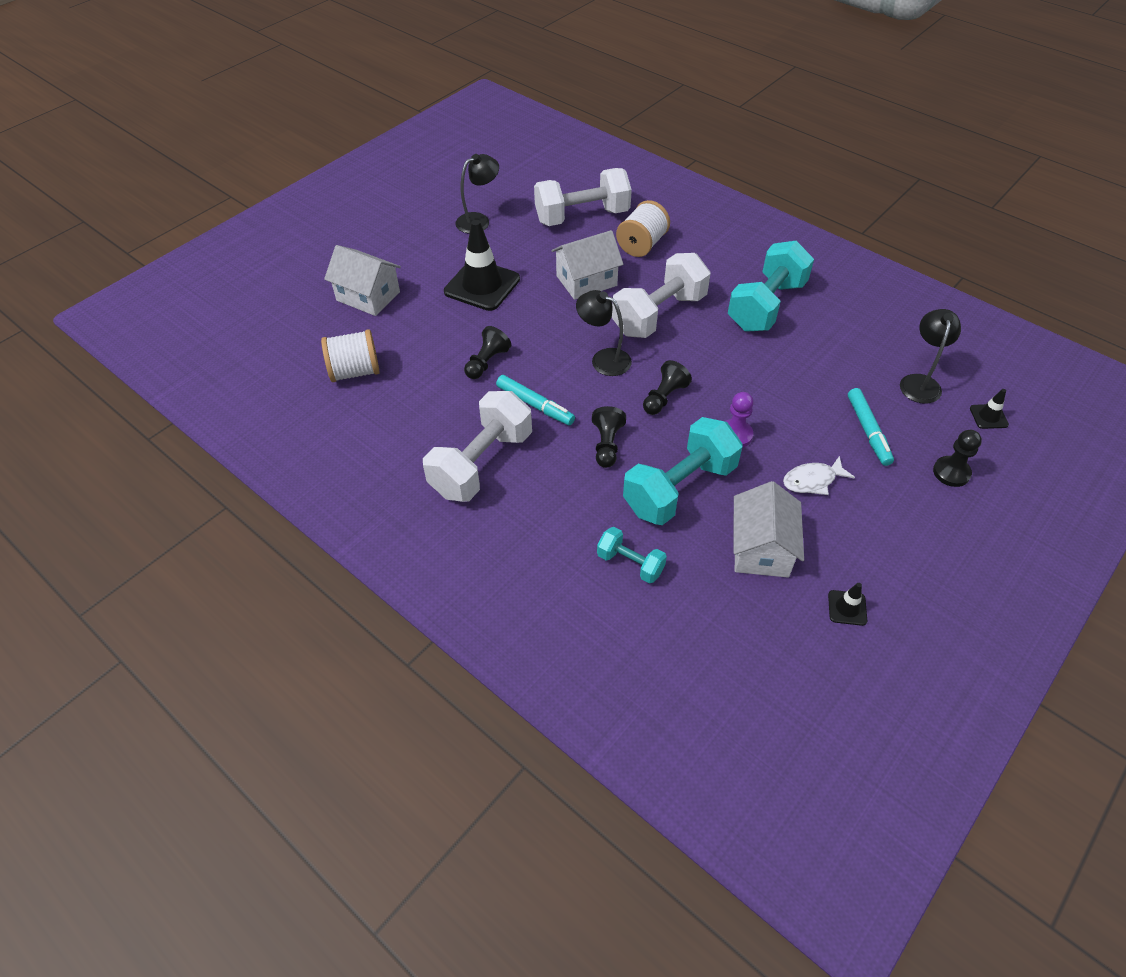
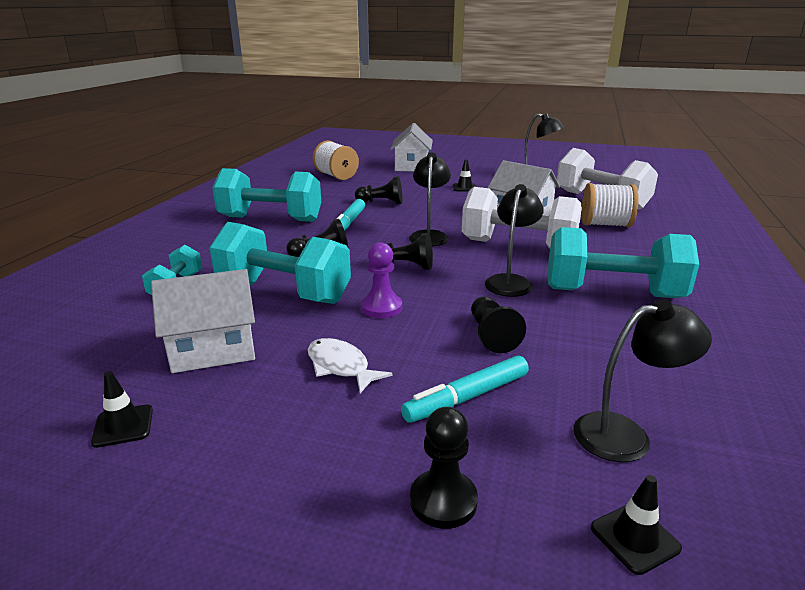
camera: 65 degrees right, 25 degrees down
white dumbbell [423,391,532,502] -> turquoise dumbbell [212,168,321,222]
black traffic cone [444,220,520,311] -> black traffic cone [453,159,476,192], size x0.44
none -> black pawn [471,296,526,353]
none -> black lamp [485,184,544,297]

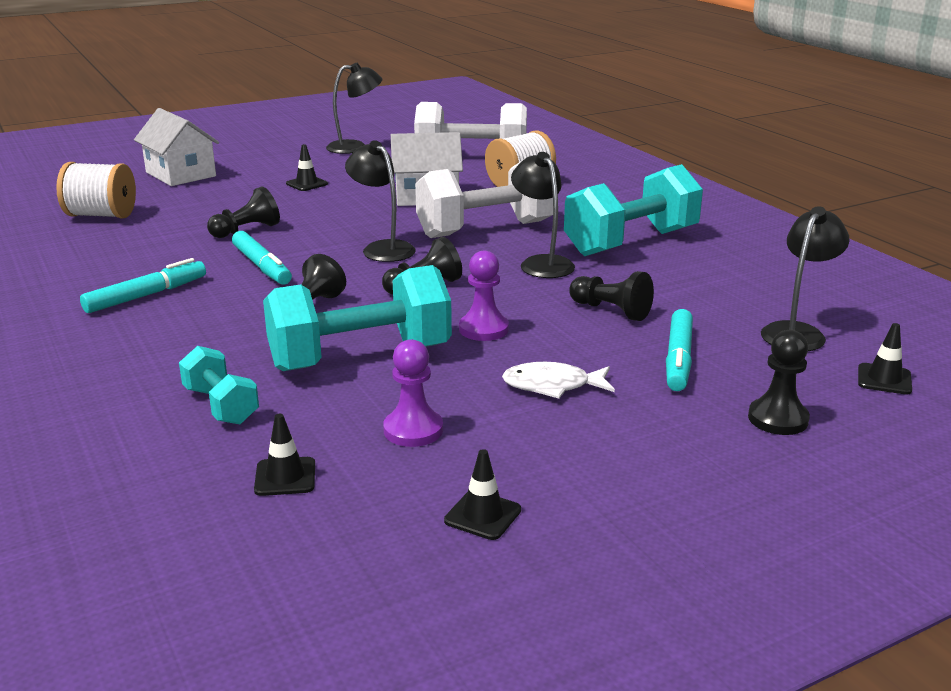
camera: 45 degrees left, 0 degrees up
white house [151,269,255,373] -> purple pawn [383,339,443,447]
turquoise dumbbell [212,168,321,222] -> turquoise marker [80,258,206,313]
none -> black traffic cone [254,414,315,496]

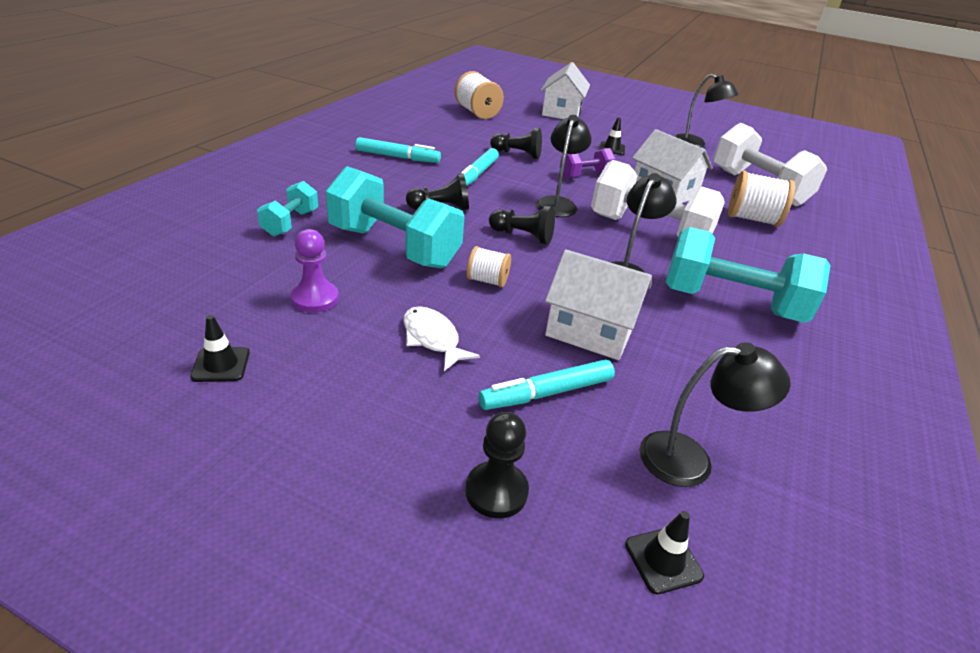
camera: 50 degrees right, 10 degrees up
black traffic cone [254,414,315,496] -> none
purple pawn [459,251,509,341] -> white spool [467,246,511,287]
black pawn [569,271,654,321] -> white house [545,249,652,360]
none -> purple dumbbell [560,148,616,178]

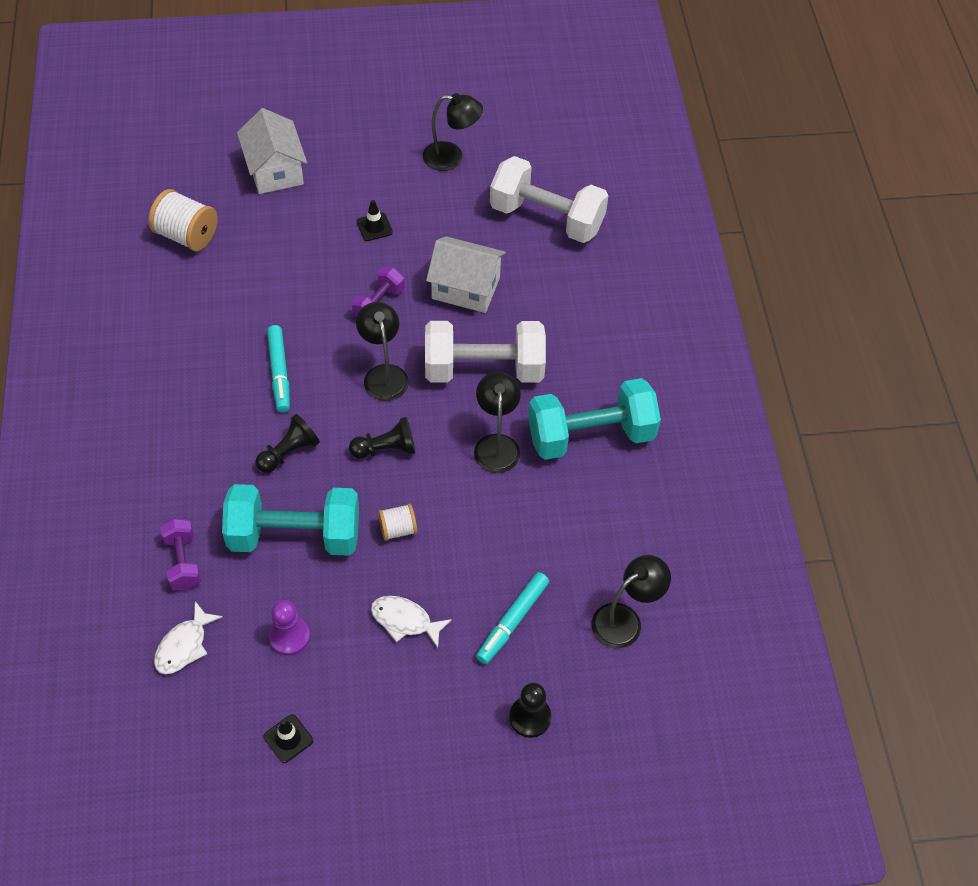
camera: 30 degrees left, 20 degrees up
turquoise dumbbell [257,181,318,236] -> purple dumbbell [160,518,201,590]
turquoise marker [355,137,441,163] -> none
black pawn [490,128,542,159] -> none
white house [545,249,652,360] -> none
black traffic cone [625,511,704,594] -> none
white spool [728,171,795,227] -> none
none -> white fish [154,601,223,674]

